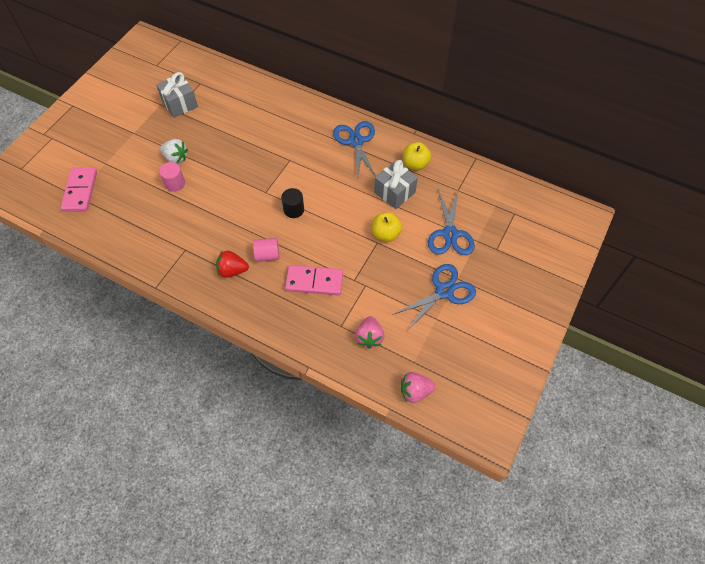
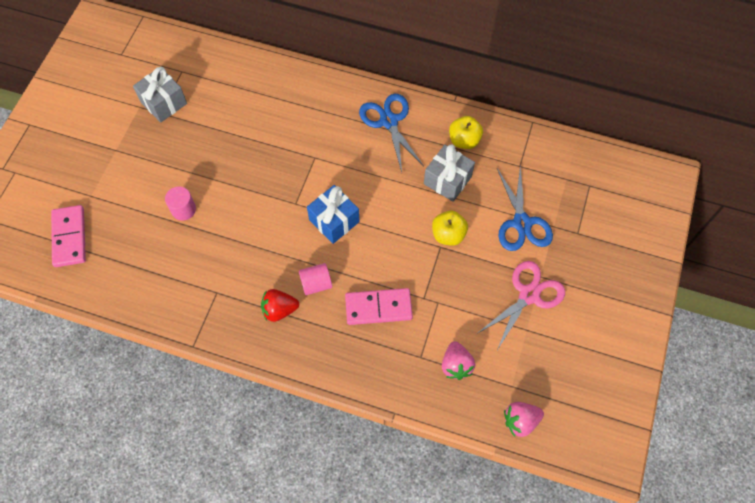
camera: 10 degrees left, 5 degrees up
white strawberry [160,139,188,164] -> none
black cylinder [281,188,304,218] -> blue gift [307,185,359,244]
blue scissors [392,264,476,331] -> pink scissors [478,261,565,350]

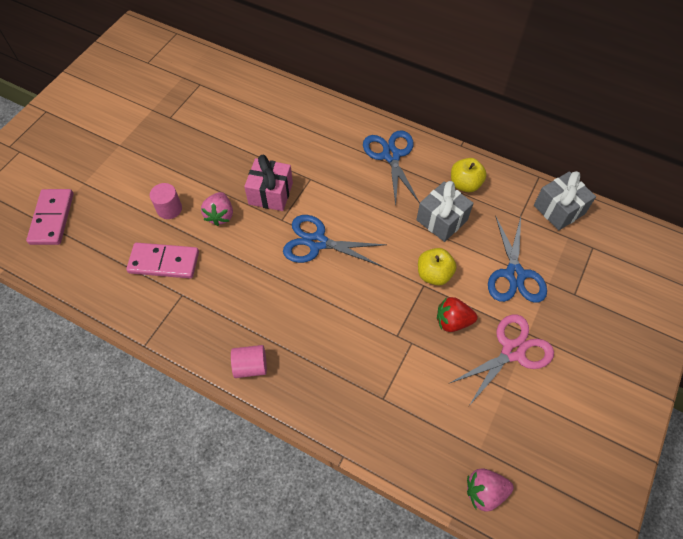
camera: 10 degrees right, 5 degrees down
grey gift [133,67,187,123] -> grey gift moved to [534,171,596,231]
red strawberry [261,289,299,322] -> red strawberry moved to [437,297,478,332]
pink cylinder [299,263,332,295] -> pink cylinder moved to [231,345,267,378]
blue gift [307,185,359,244] -> blue scissors [283,215,387,266]
pink domino [345,288,413,325] -> pink domino moved to [126,243,199,279]
pink strawberry [442,341,475,380] -> pink strawberry moved to [201,192,233,226]
none -> pink gift [244,155,293,211]

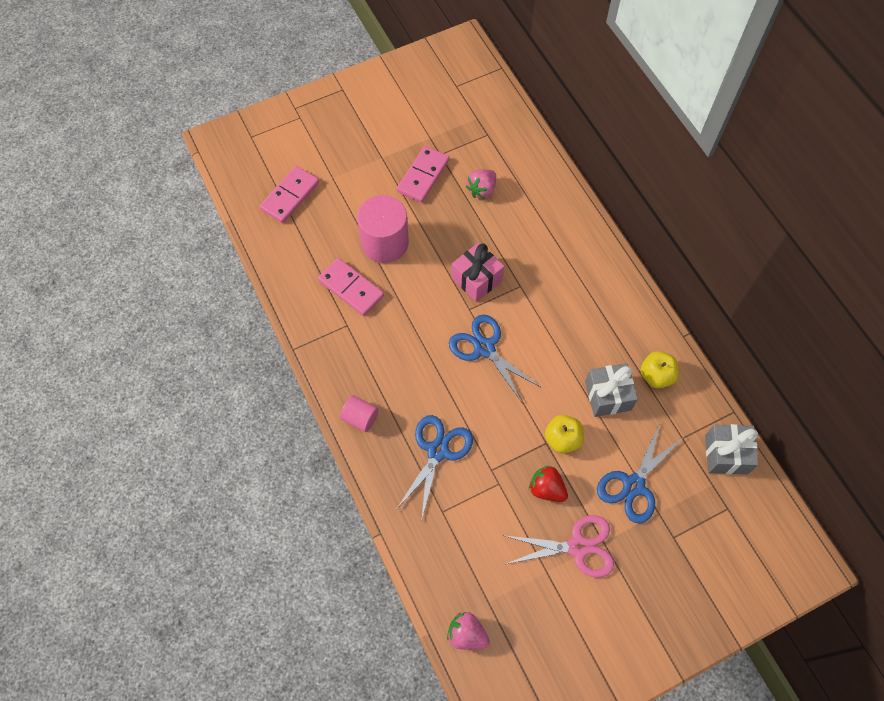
camera: 35 degrees right, 5 degrees up
pink cylinder [150,183,182,219] -> pink cylinder [357,195,409,263], size x1.92
pink strawberry [201,192,233,226] -> pink strawberry moved to [466,169,496,199]
blue scissors [363,130,420,206] -> blue scissors moved to [396,415,473,518]
none -> pink domino [397,146,449,203]

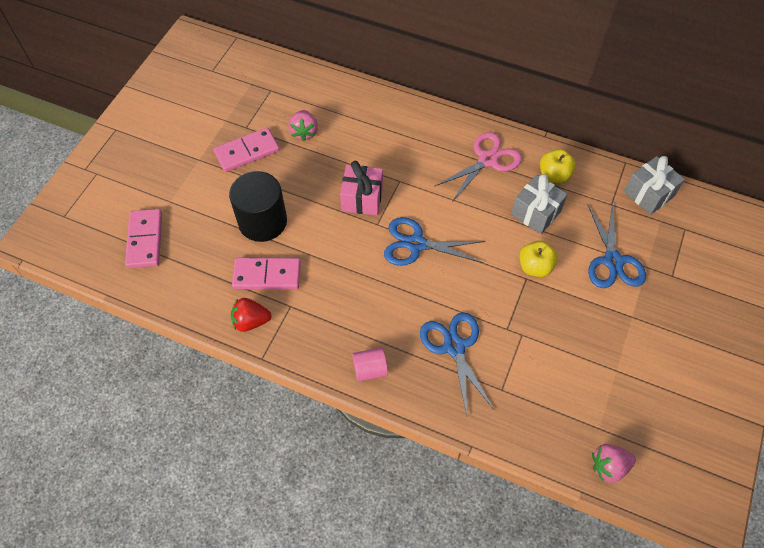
camera: 40 degrees left, 5 degrees down
pink cylinder [357,195,409,263] -> black cylinder [229,171,287,242]
pink domino [397,146,449,203] -> pink domino turned 75 degrees clockwise [214,127,280,172]
pink scissors [503,515,614,577] -> pink scissors moved to [435,132,522,200]
red strawberry [529,465,568,502] -> red strawberry moved to [231,298,272,332]

